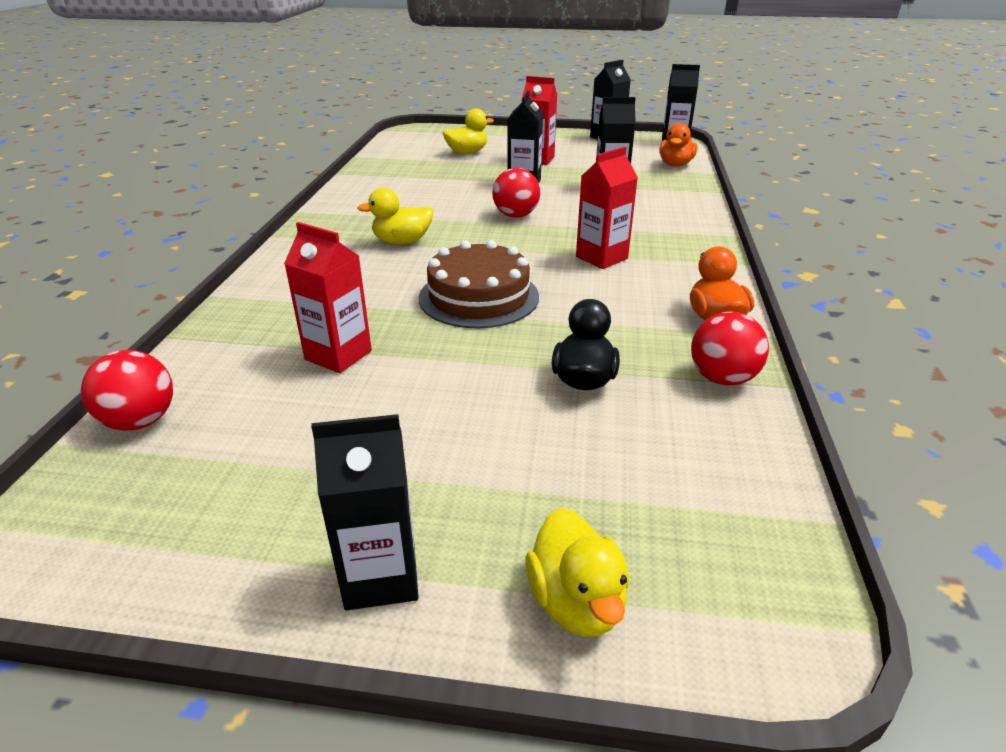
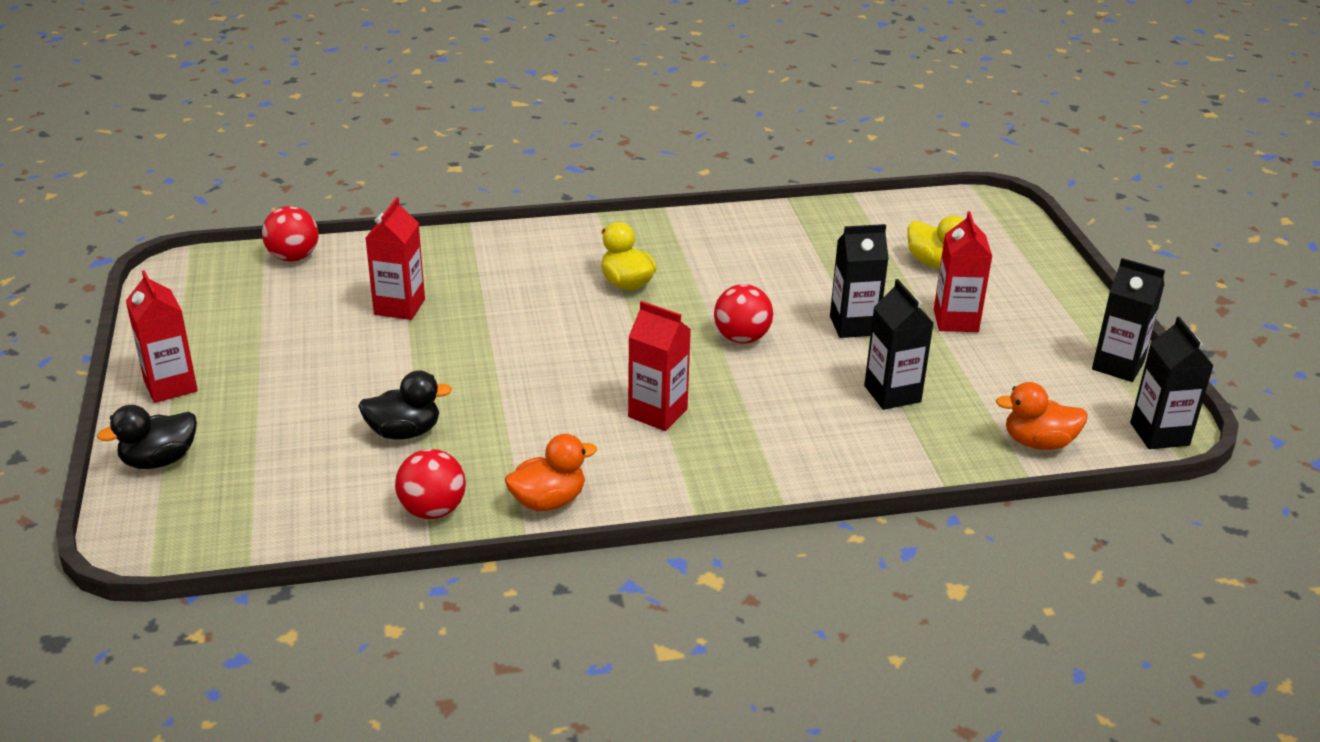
camera: 70 degrees right, 0 degrees up
black carton [311,414,419,611] -> red carton [126,270,198,403]
brown cake [419,240,539,328] -> none
yellow duck [525,508,629,637] -> black duck [97,405,197,469]

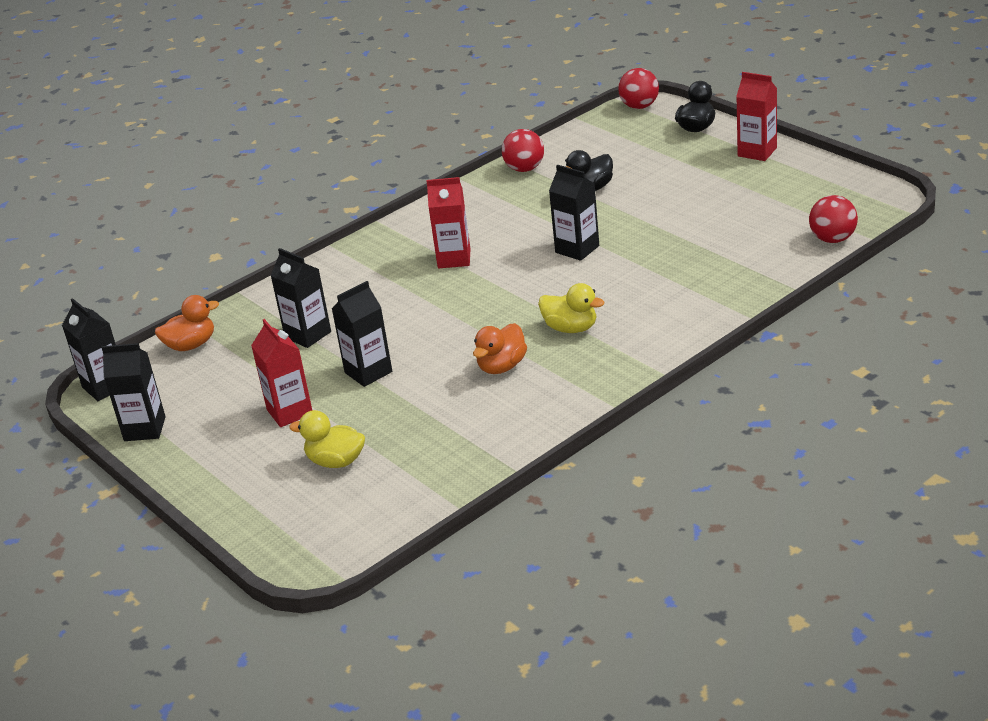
camera: 155 degrees right, 0 degrees up
red carton [366,197,425,320] -> none
orange duck [505,434,597,511] -> orange duck moved to [473,323,527,374]
red ball [714,284,773,344] -> red ball moved to [618,68,659,109]
none -> black carton [549,164,599,261]

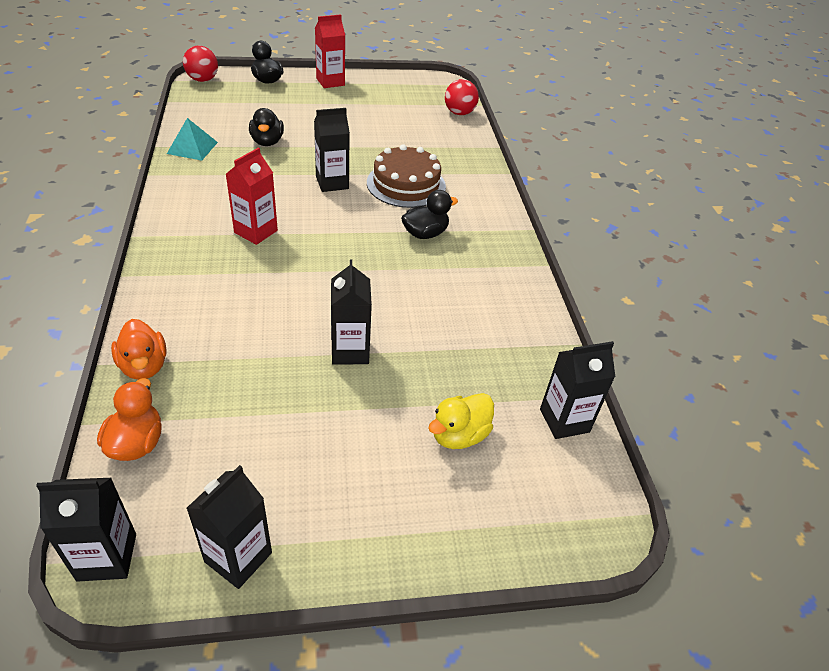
camera: 65 degrees left, 10 degrees up
red carton [251,319,312,427] -> none
black carton [270,248,331,348] -> black carton moved to [540,341,615,439]
orange duck [473,323,527,374] -> orange duck moved to [111,319,167,380]
red ball [502,129,544,172] -> turquoise pyramid [167,118,218,161]
yellow duck [538,283,604,333] -> black duck [401,190,458,239]
none -> brown cake [367,144,446,208]

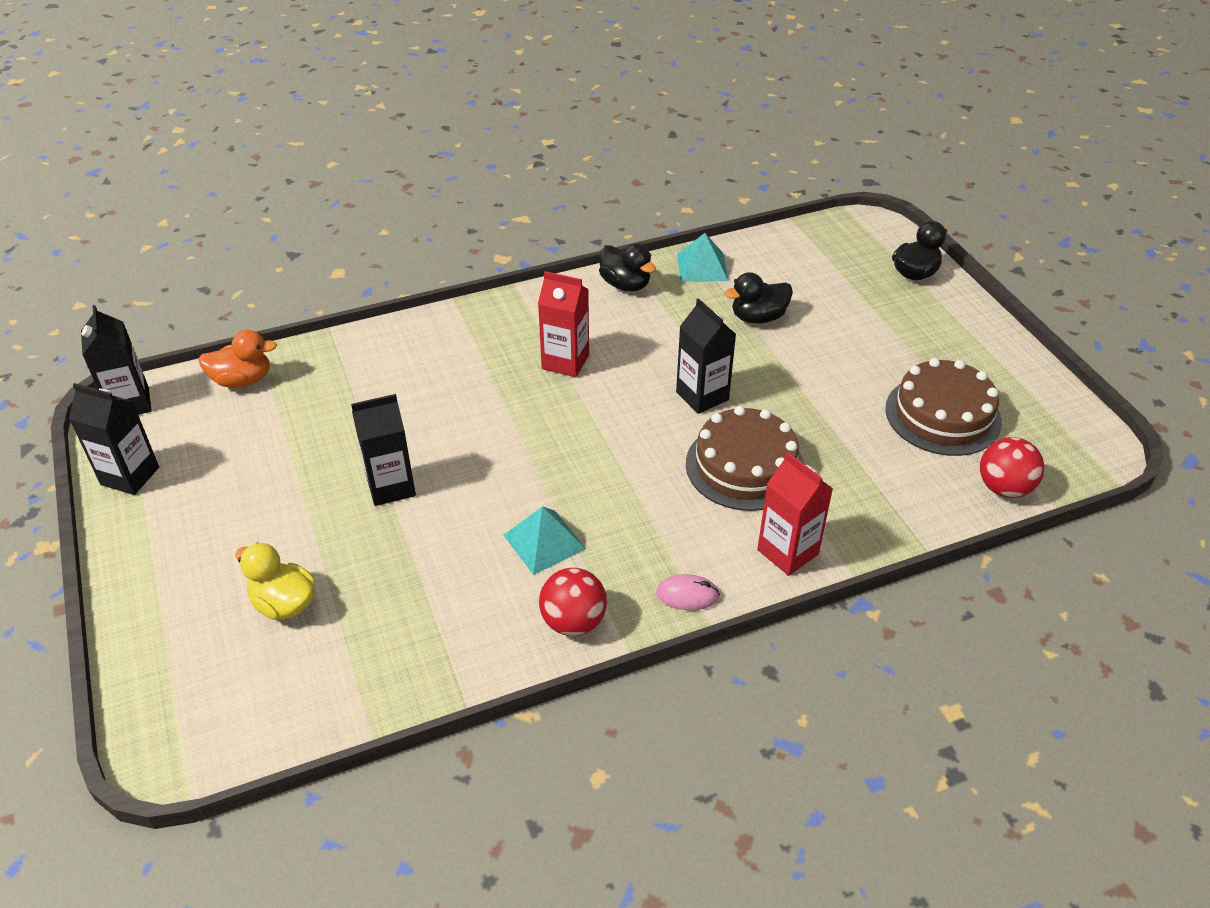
camera: 80 degrees right, 0 degrees up
orange duck [111,319,167,380] -> none
red ball [183,46,218,82] -> red ball moved to [539,568,607,636]
red carton [315,14,345,88] -> red carton moved to [757,452,833,576]
black duck [401,190,458,239] -> black duck moved to [599,243,656,292]
black carton [540,341,615,439] -> none
none -> turquoise pyramid [504,506,586,575]
none -> pink mouse [656,574,720,610]
none -> brown cake [885,358,1002,456]

